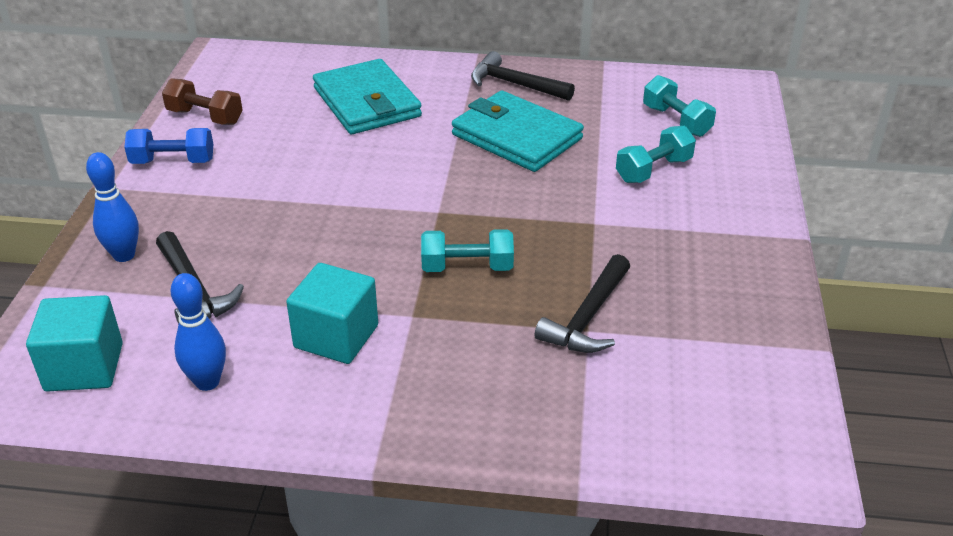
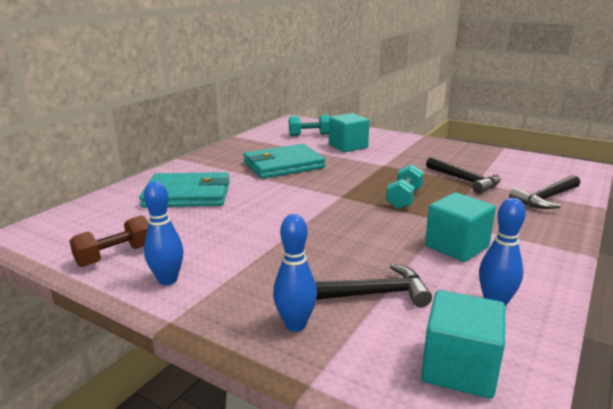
camera: 65 degrees left, 15 degrees down
blue dumbbell [124,128,213,164] -> blue bowling pin [144,181,184,285]
black hammer [471,51,575,101] -> black hammer moved to [509,175,580,209]
turquoise dumbbell [616,126,696,183] -> turquoise cube [329,113,369,152]

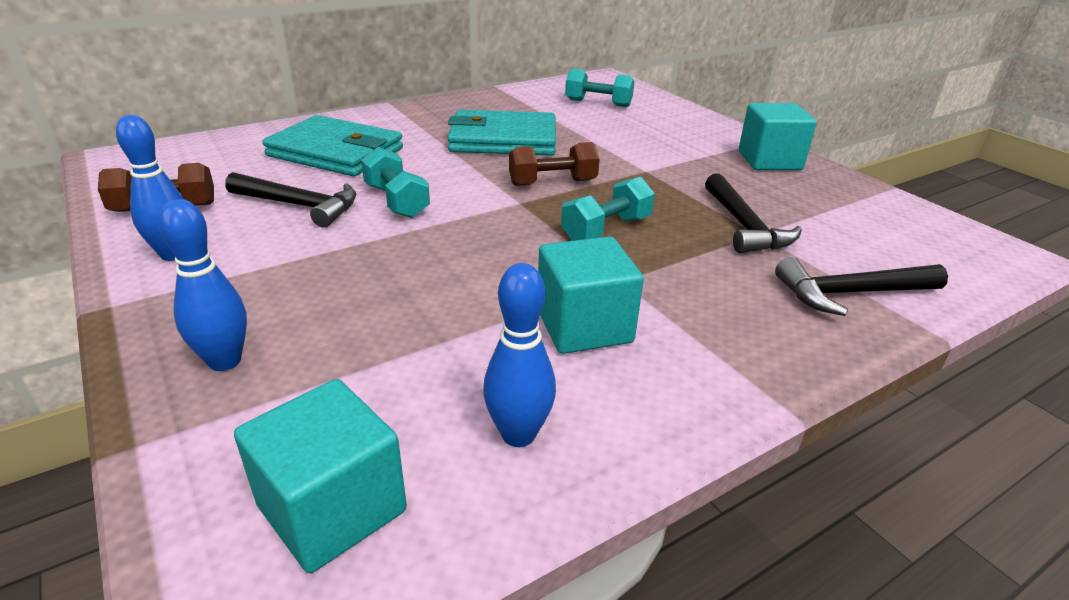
camera: 25 degrees right, 10 degrees up
black hammer [315,264,432,307] -> black hammer moved to [225,172,357,228]
turquoise cube [329,113,369,152] -> turquoise cube moved to [739,103,817,170]
none -> turquoise dumbbell [361,147,430,218]
none -> brown dumbbell [509,142,600,186]

